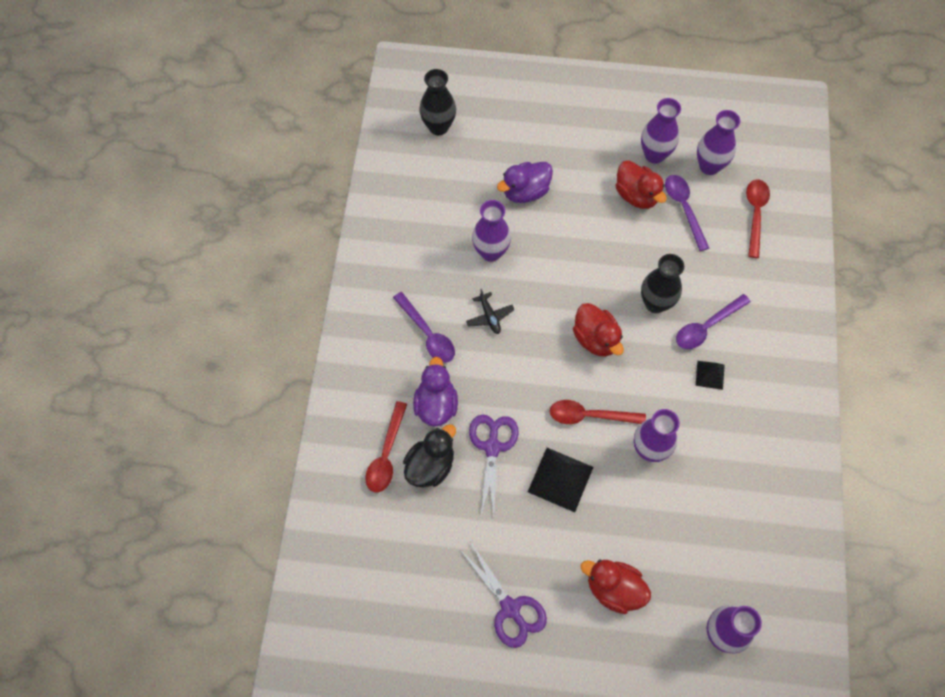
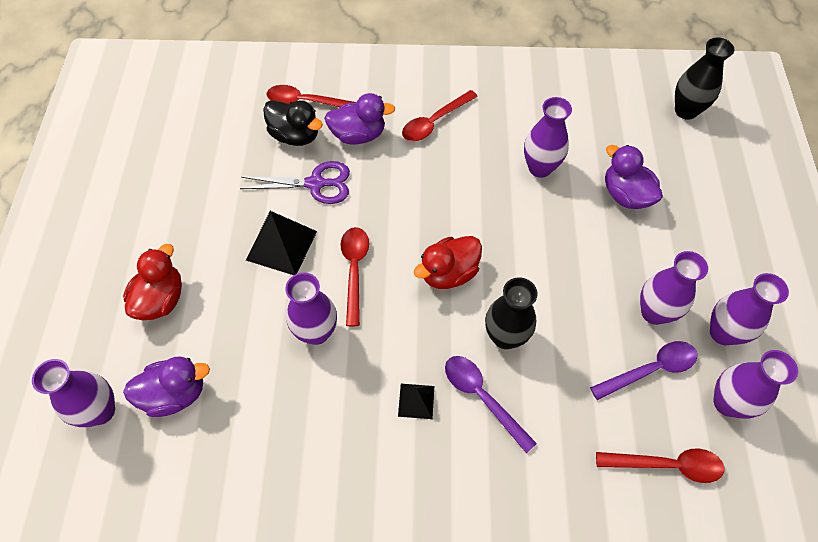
camera: 85 degrees right, 5 degrees down
purple spoon [393,292,455,363] -> red spoon [402,90,478,141]
purple scissors [460,541,547,648] -> none
black plane [466,289,514,334] -> none
red duck [615,160,667,209] -> purple vase [640,251,708,325]
none -> purple duck [123,356,210,417]

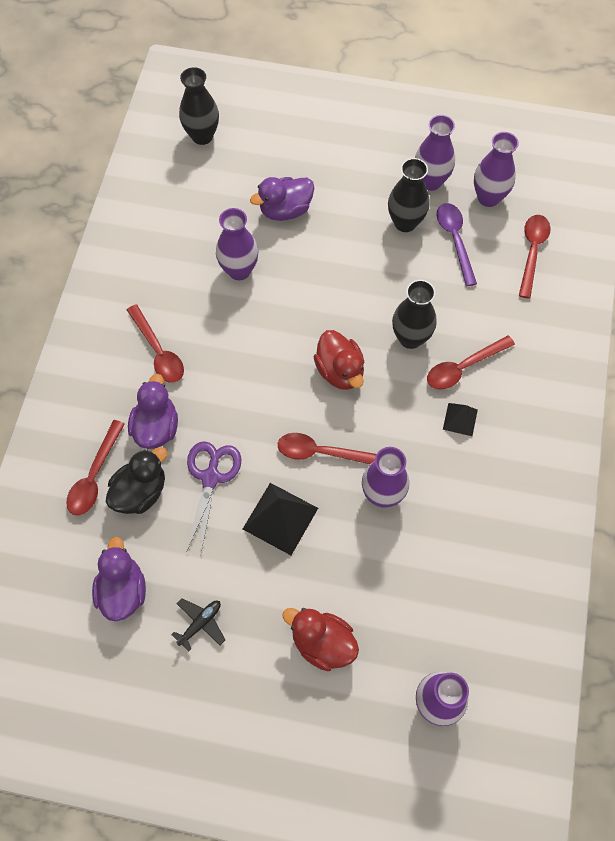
camera: 80 degrees left, 5 degrees up
purple duck [123,356,210,417] -> purple duck moved to [92,537,146,621]
purple spoon [445,356,537,453] -> red spoon [427,335,515,390]
purple vase [640,251,708,325] -> black vase [388,158,430,232]
none -> black plane [171,598,225,652]

